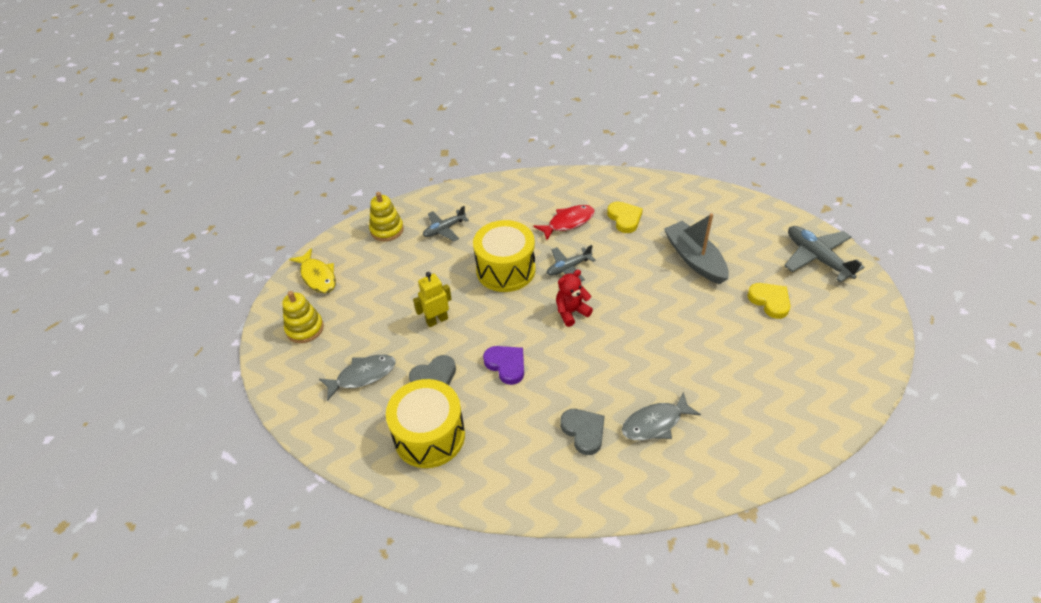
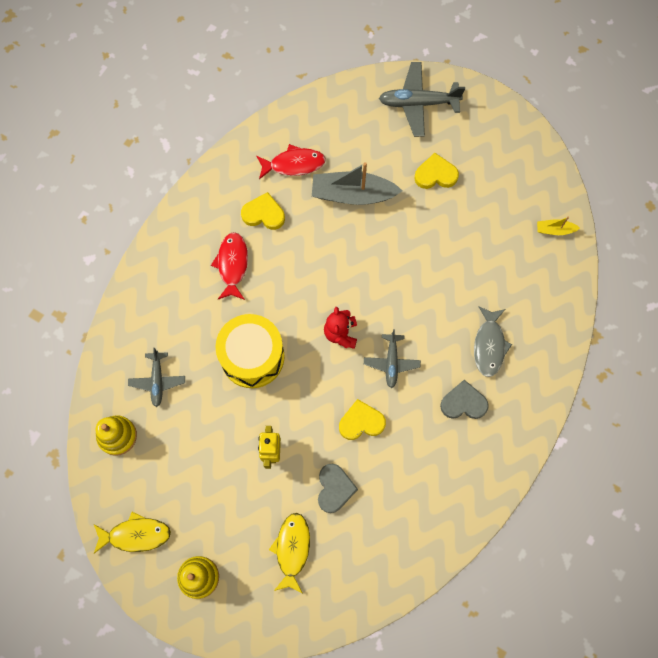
camera: 60 degrees left, 25 degrees up
grey fish [319,354,396,401] -> yellow fish [269,513,310,594]
yellow drum [386,379,465,468] -> none
purple heart [483,346,524,385] -> yellow heart [339,399,386,440]
grey plane [547,245,596,282] -> grey plane moved to [364,329,421,388]
none -> red fish [256,144,326,179]
none -> yellow boat [537,217,580,235]

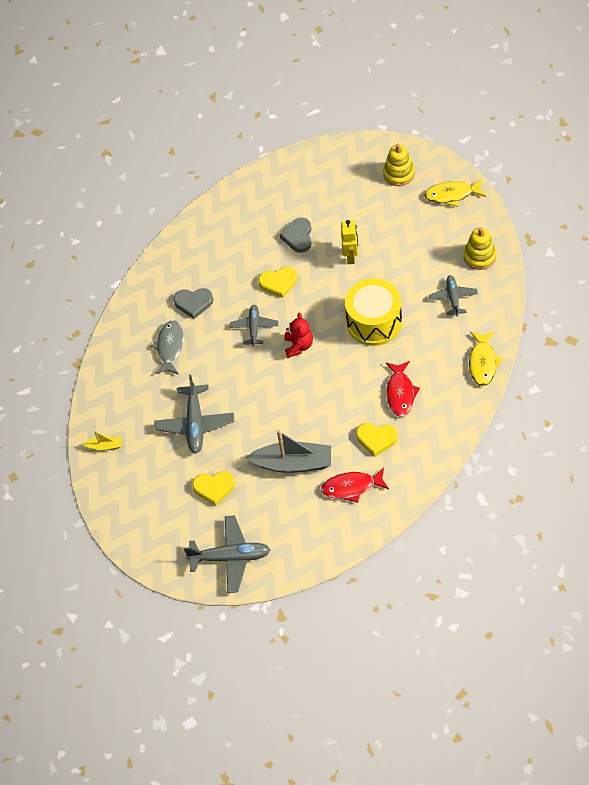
camera: 175 degrees left, 15 degrees down
yellow fish [269,513,310,594] -> yellow fish moved to [469,332,503,386]
none -> grey plane [154,375,234,454]

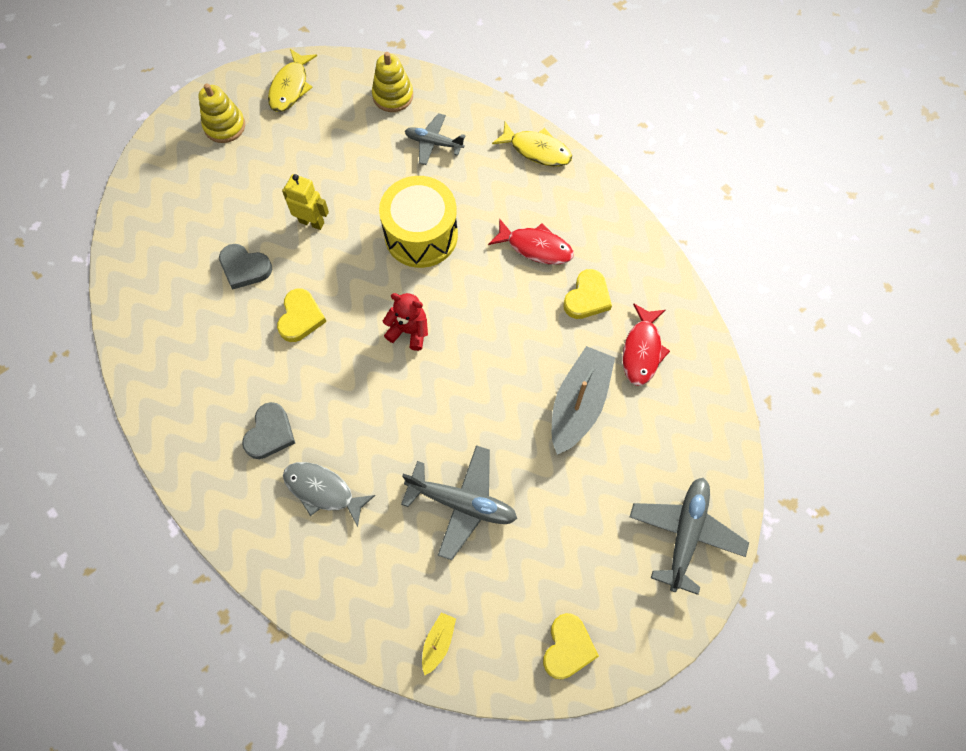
camera: 75 degrees left, 10 degrees up
yellow heart [192,471,235,506] -> yellow heart moved to [543,613,599,679]
grey plane [230,305,278,347] -> none

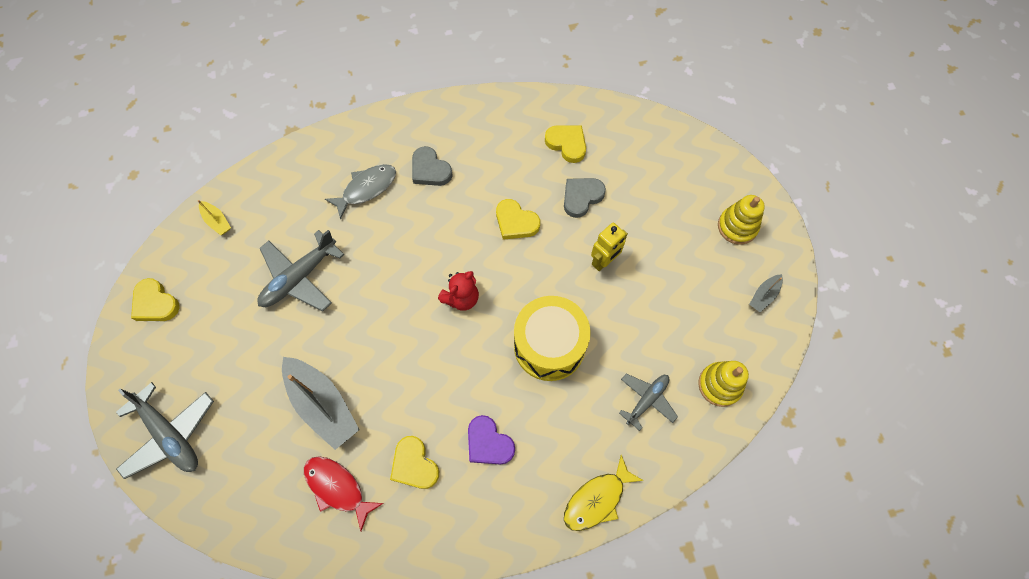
camera: 115 degrees right, 0 degrees up
yellow fish [268,49,317,112] -> grey boat [749,274,783,312]
red fish [488,218,574,265] -> purple heart [468,415,515,464]
none -> yellow heart [545,125,586,163]

